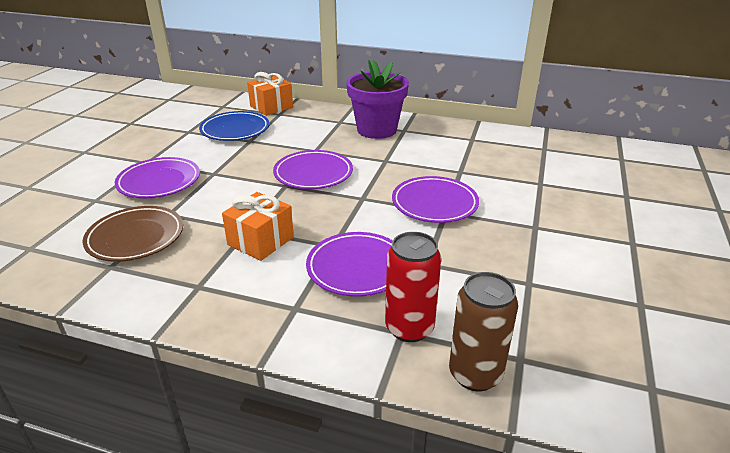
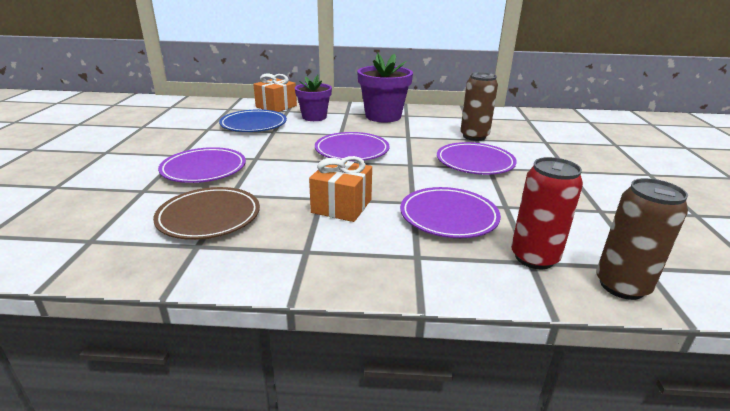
camera: 15 degrees left, 5 degrees down
none -> purple flower pot [295,75,332,121]
none -> brown can [460,72,498,141]

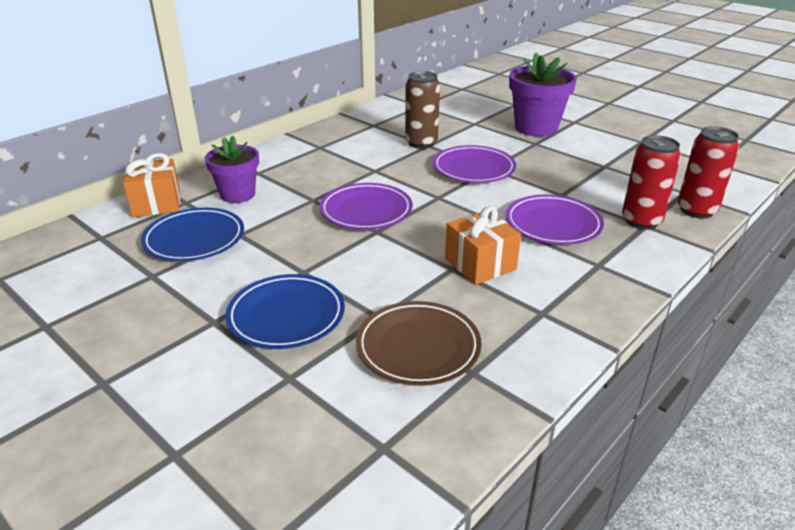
camera: 50 degrees left, 5 degrees up
purple plate [158,147,246,183] -> blue plate [225,274,345,349]
purple flower pot [357,52,413,123] -> purple flower pot moved to [509,53,577,137]
brown can [596,178,688,300] -> red can [678,126,739,219]

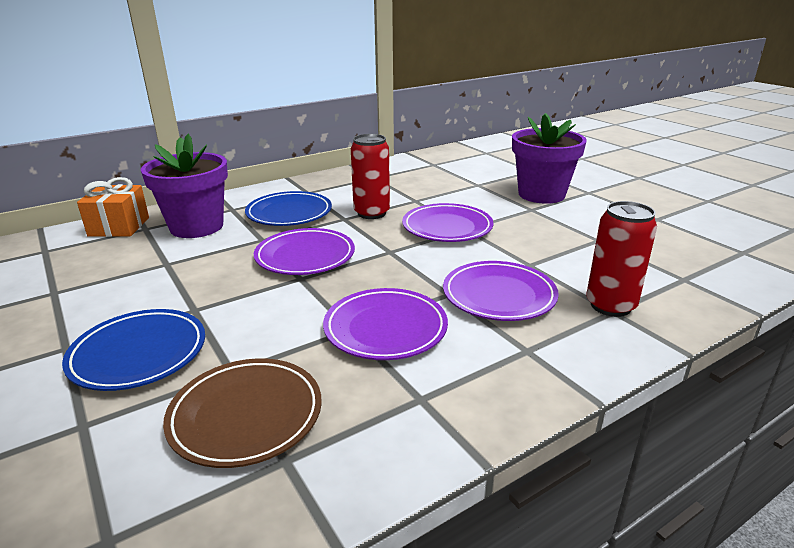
camera: 15 degrees right, 5 degrees down
blue plate [141,208,244,261] -> blue plate moved to [245,191,332,226]
purple flower pot [205,135,259,203] -> purple flower pot [141,134,228,238], size x1.50
brown can [405,71,440,149] -> none
orange gift [445,206,521,285] -> purple plate [323,288,448,360]
red can [678,126,739,219] -> red can moved to [351,134,390,219]

